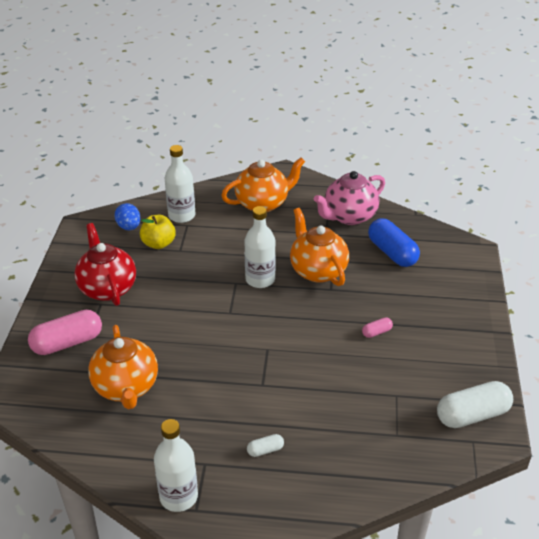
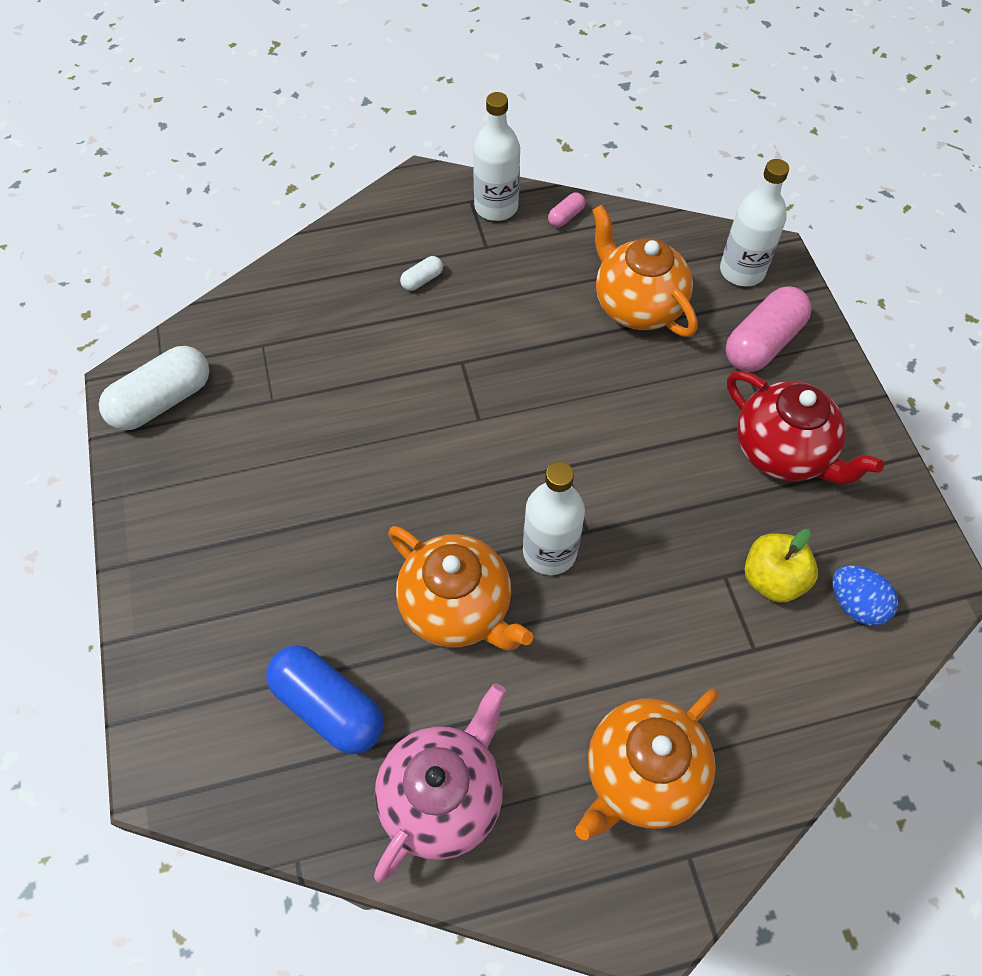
camera: 160 degrees right, 20 degrees up
white bottle [165,145,196,223] -> white bottle moved to [720,159,789,287]
pink capsule [362,317,393,338] -> pink capsule moved to [548,192,585,227]

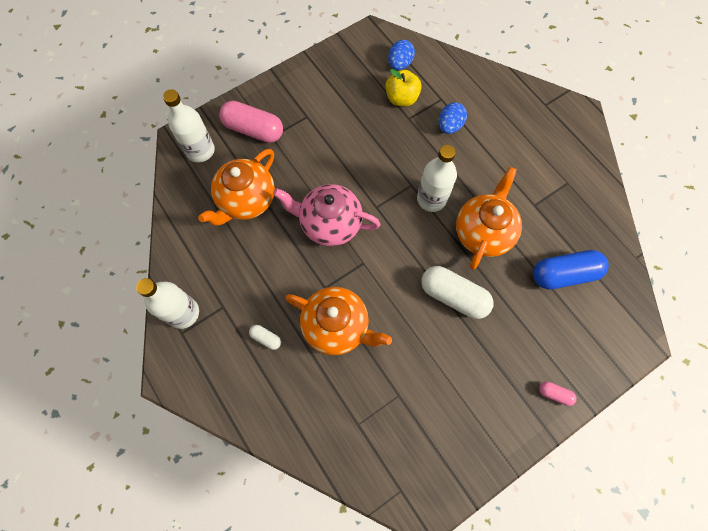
camera: 110 degrees left, 10 degrees up
white capsule [99,346,209,430] -> white capsule moved to [421,266,494,319]
blue capsule [266,645,383,754] -> blue capsule turned 60 degrees clockwise [533,250,609,289]
pink teapot [374,684,506,883] -> pink teapot moved to [273,184,381,247]
pink capsule [548,192,585,227] -> pink capsule moved to [539,382,577,406]
orange teapot [575,688,719,840] -> orange teapot moved to [285,287,392,355]
red teapot [727,371,884,484] -> none
none -> blue egg [439,102,467,134]

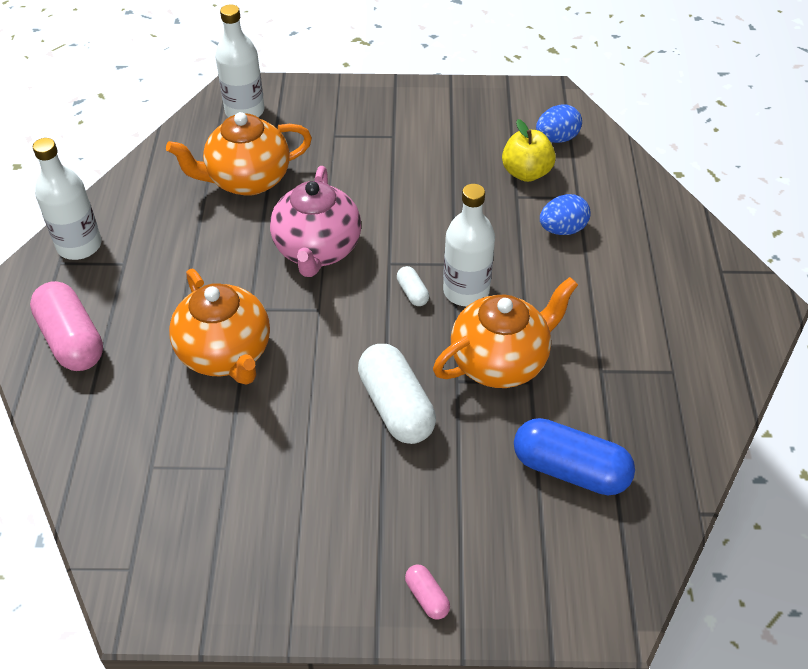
camera: 35 degrees right, 20 degrees down
pink capsule [219,101,283,143] -> pink capsule moved to [30,281,103,371]
white capsule [249,325,281,350] -> white capsule moved to [397,266,429,306]
pink teapot [273,184,381,247] -> pink teapot turned 135 degrees counterclockwise [270,166,361,277]

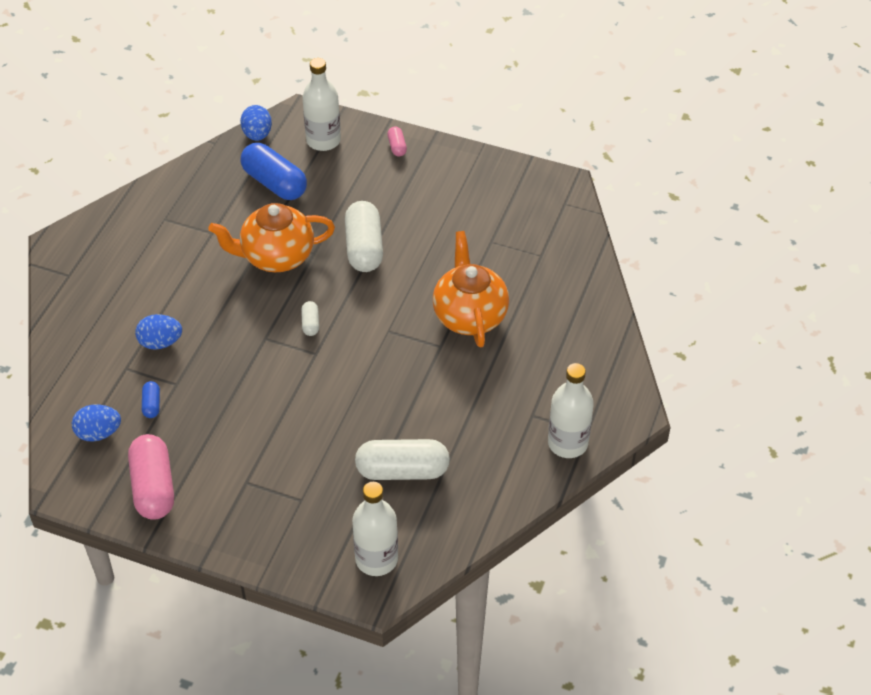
camera: 160 degrees left, 0 degrees up
pink capsule [30,281,103,371] -> pink capsule moved to [128,434,174,520]
orange teapot [166,112,312,196] -> white capsule [355,439,450,480]
pink teapot [270,166,361,277] -> none
white bottle [443,184,495,307] -> white bottle moved to [302,58,341,151]
yellow apple [502,119,556,182] -> blue capsule [142,381,160,418]
none -> blue egg [240,105,272,141]

